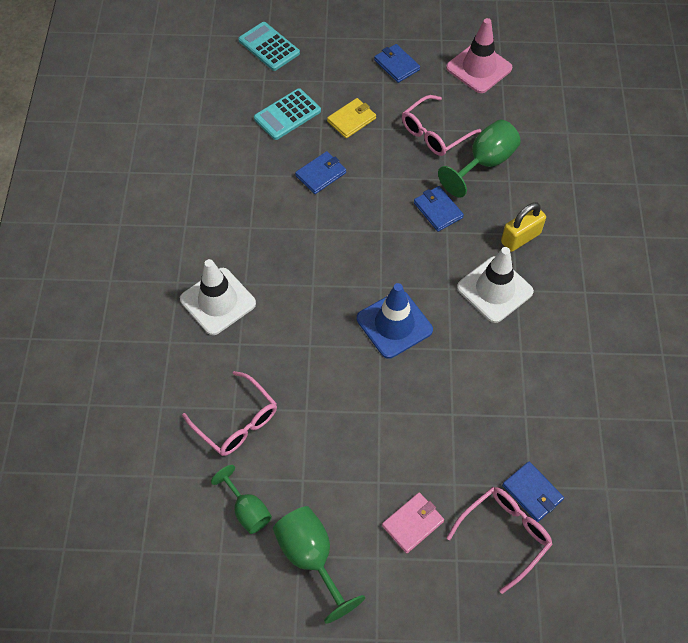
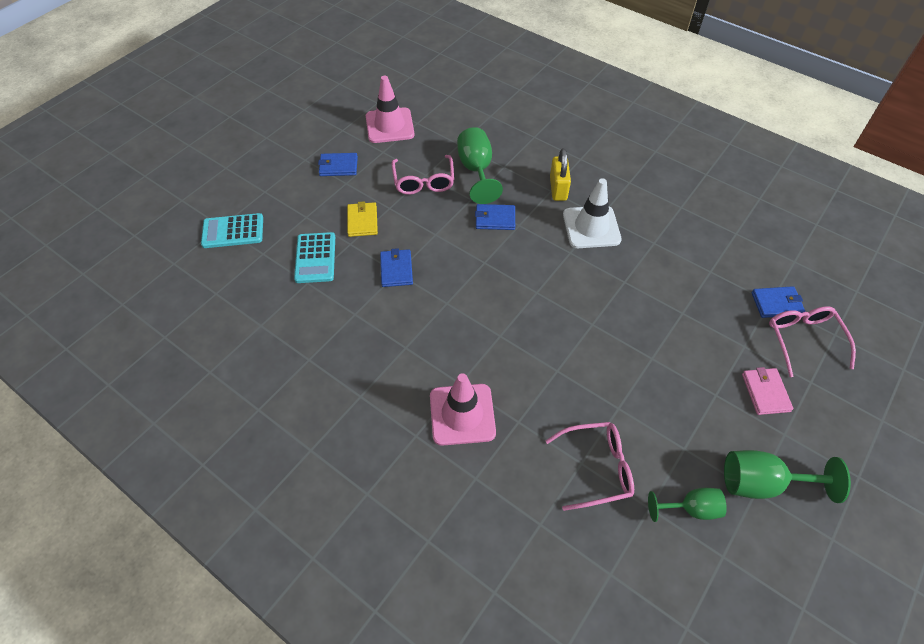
camera: 55 degrees left, 5 degrees down
white traffic cone [180,259,256,335] -> pink traffic cone [430,373,496,446]
blue traffic cone [357,283,433,359] -> none

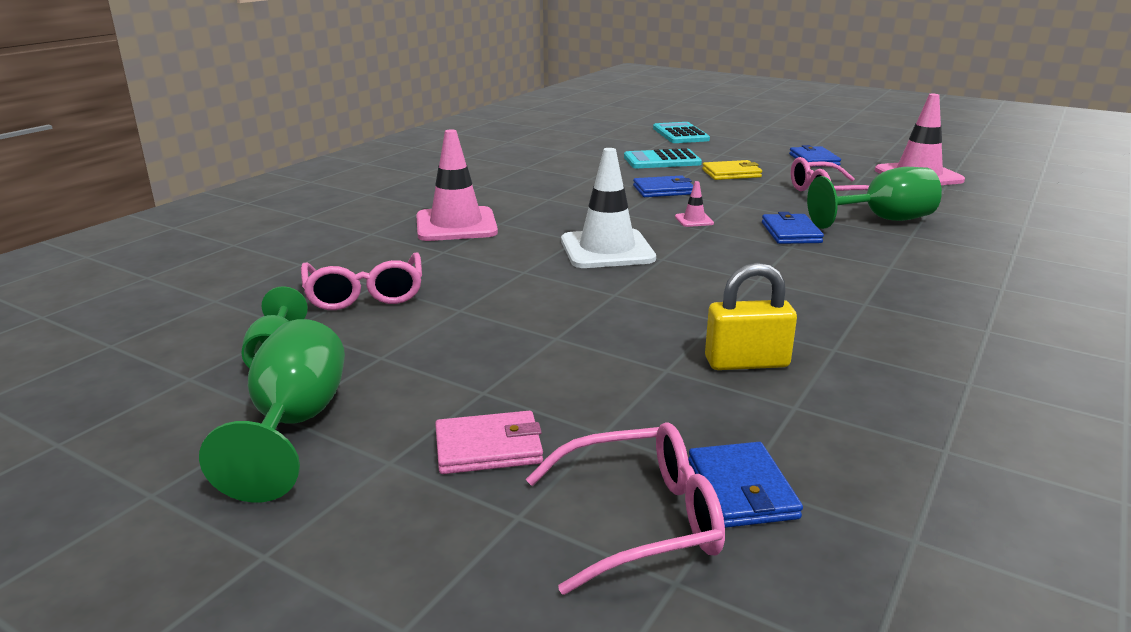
camera: 85 degrees right, 30 degrees down
yellow padlock [550,148,571,201] -> yellow padlock moved to [705,262,797,370]
white traffic cone [563,178,622,248] -> white traffic cone moved to [561,148,656,268]
none -> pink traffic cone [675,181,714,227]

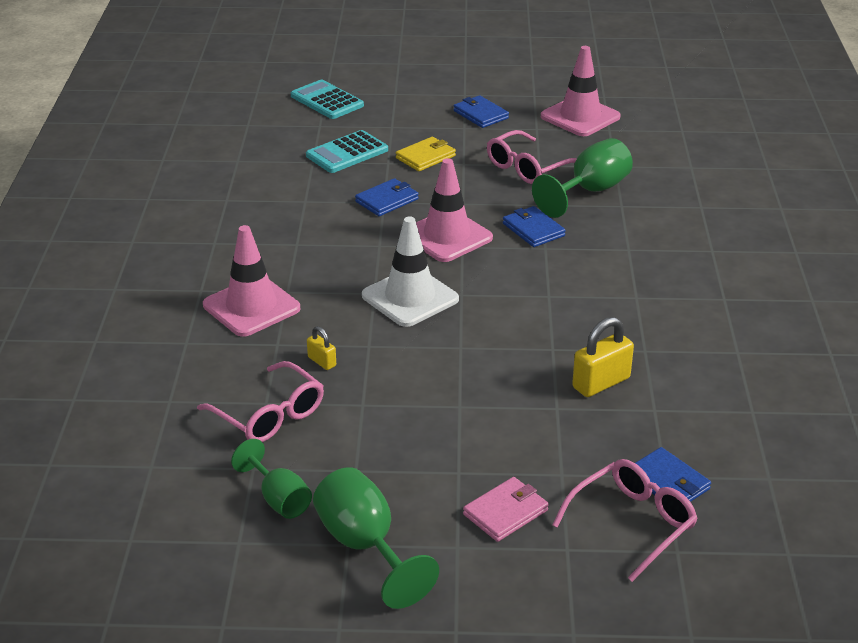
camera: 30 degrees left, 10 degrees up
pink traffic cone [675,181,714,227] -> pink traffic cone [416,158,493,262], size x2.34
none -> yellow padlock [307,326,336,370]

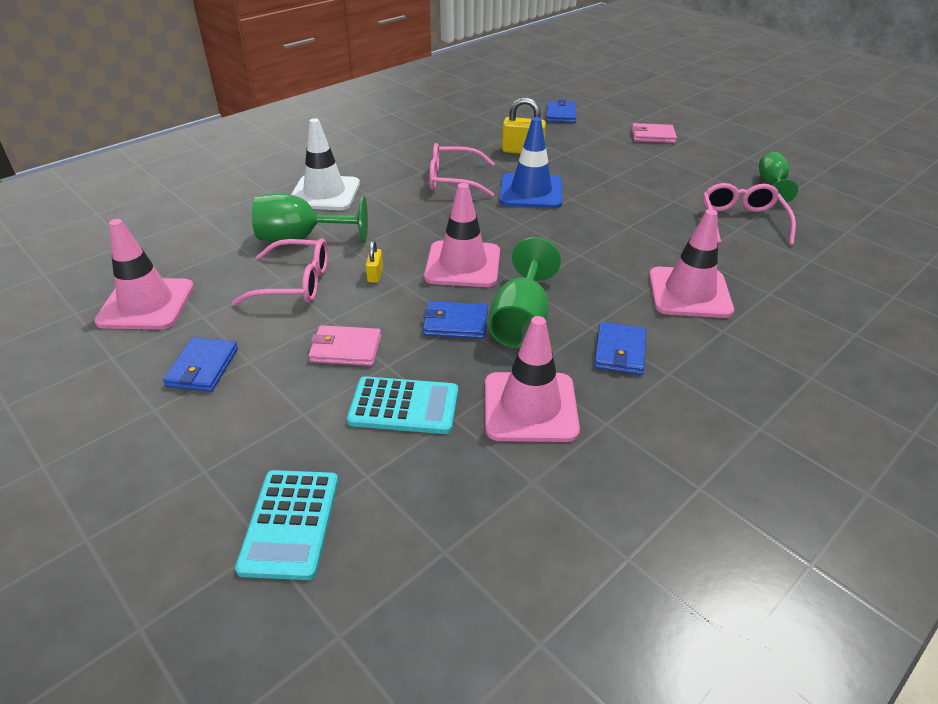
camera: 135 degrees left, 5 degrees up
yellow padlock [307,326,336,370] -> yellow padlock moved to [366,241,383,283]
green goblet [313,467,439,609] -> green goblet moved to [488,237,561,348]
white traffic cone [362,216,459,327] -> white traffic cone moved to [291,118,360,210]
yellow wallet [396,137,456,171] -> pink wallet [308,325,381,366]
blue wallet [503,206,566,247] -> blue wallet moved to [594,322,646,375]
pink glasses [552,459,698,582] -> pink glasses moved to [429,143,495,197]
none -> pink traffic cone [485,316,580,442]
none -> blue traffic cone [500,117,562,208]

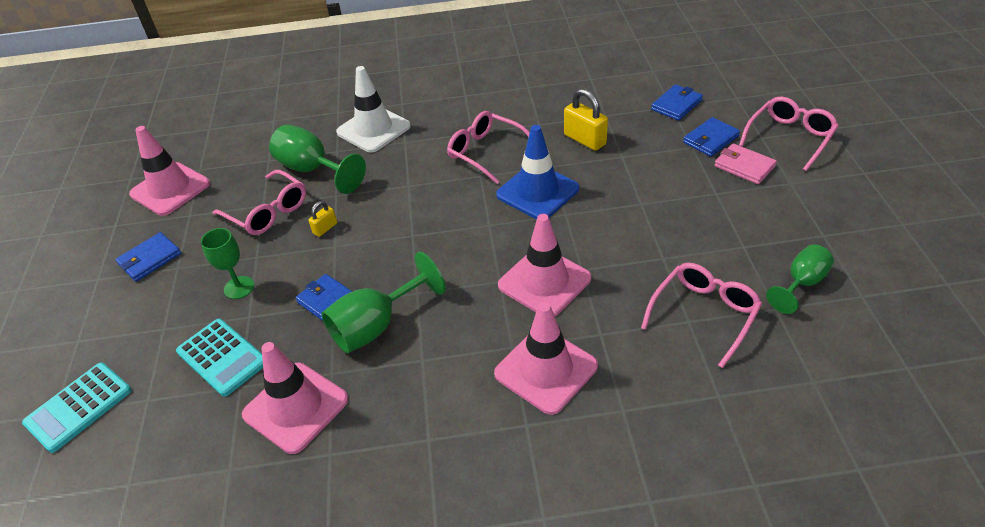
camera: 40 degrees right, 5 degrees up
pink wallet [308,325,381,366] -> green goblet [201,228,254,299]
pink traffic cone [424,183,500,287] -> pink traffic cone moved to [498,214,591,317]
blue wallet [594,322,646,375] -> blue wallet moved to [683,117,740,157]
none -> pink glasses [739,97,839,171]

